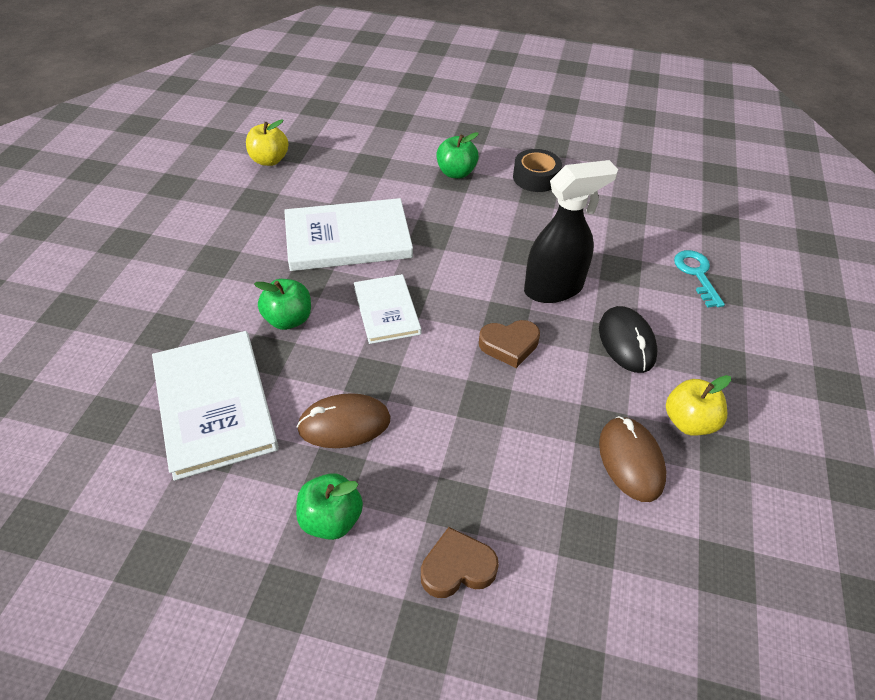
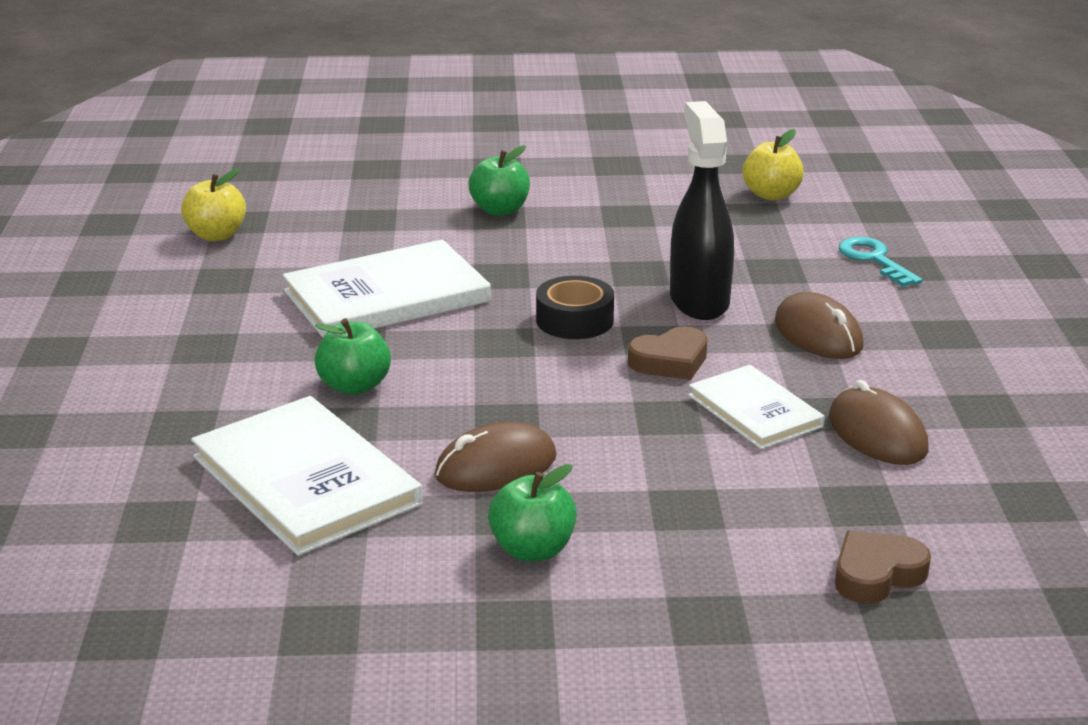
camera: 15 degrees left, 20 degrees down
white book [354,274,421,344] -> white book moved to [689,365,825,449]
brown heart [421,527,499,598] -> brown heart moved to [835,530,931,604]
black tape [513,149,562,192] -> black tape moved to [536,276,614,339]
black spray bottle [524,160,618,303] -> black spray bottle turned 60 degrees counterclockwise [670,101,734,320]
black mouse [599,306,658,373] -> brown mouse [775,292,864,359]
yellow apple [666,375,731,436] -> yellow apple moved to [743,129,804,200]

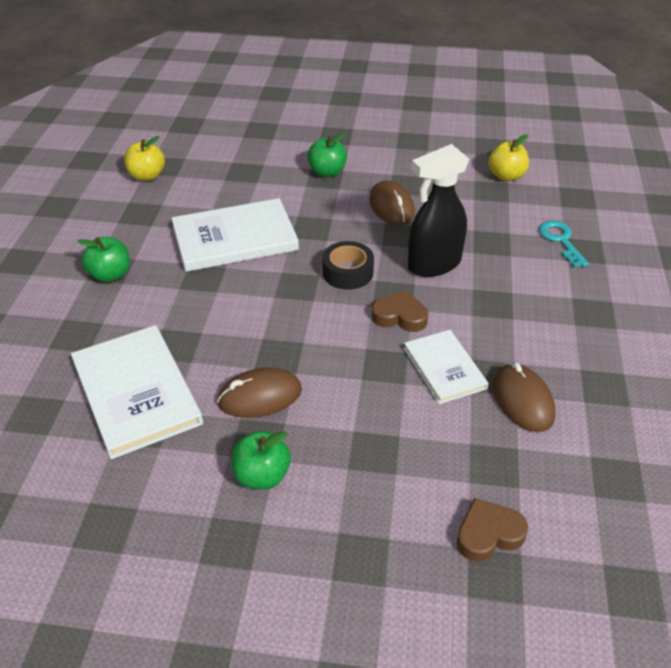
camera: 10 degrees right, 15 degrees up
green apple [314,318,391,395] -> green apple moved to [77,237,130,282]
brown heart [628,326,708,380] -> brown heart turned 150 degrees counterclockwise [372,290,428,332]
black spray bottle [670,101,734,320] -> black spray bottle turned 120 degrees counterclockwise [408,144,470,277]
brown mouse [775,292,864,359] -> brown mouse moved to [369,180,415,226]

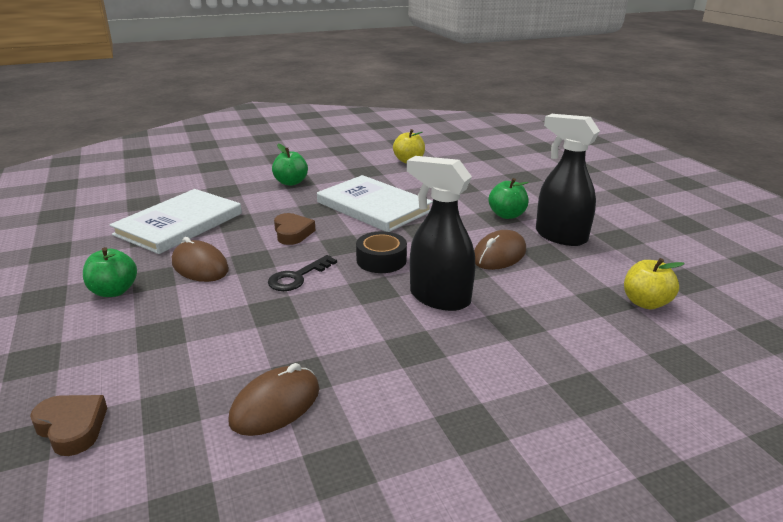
camera: 60 degrees right, 15 degrees down
brown heart [372,290,428,332] -> brown heart moved to [274,213,316,245]
white book [404,330,489,404] -> none
turquoise key [539,220,589,268] -> none
none -> black key [268,255,337,291]
none -> black spray bottle [536,114,600,246]

